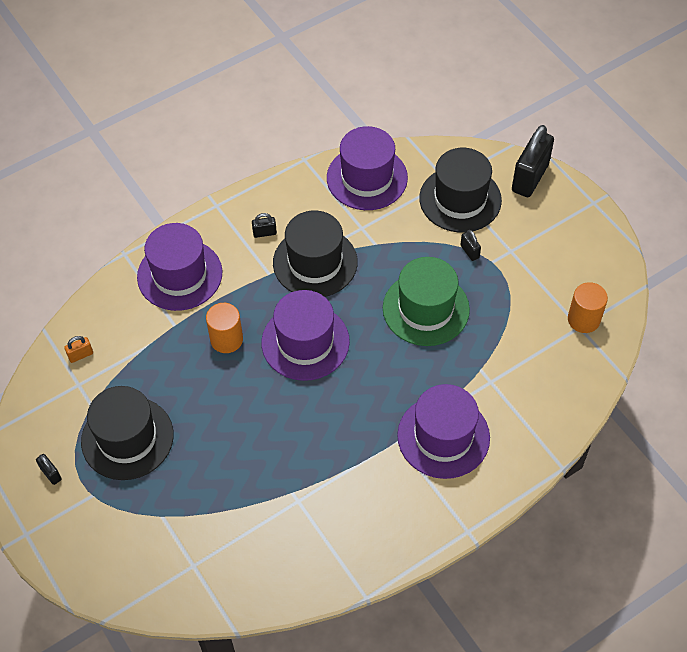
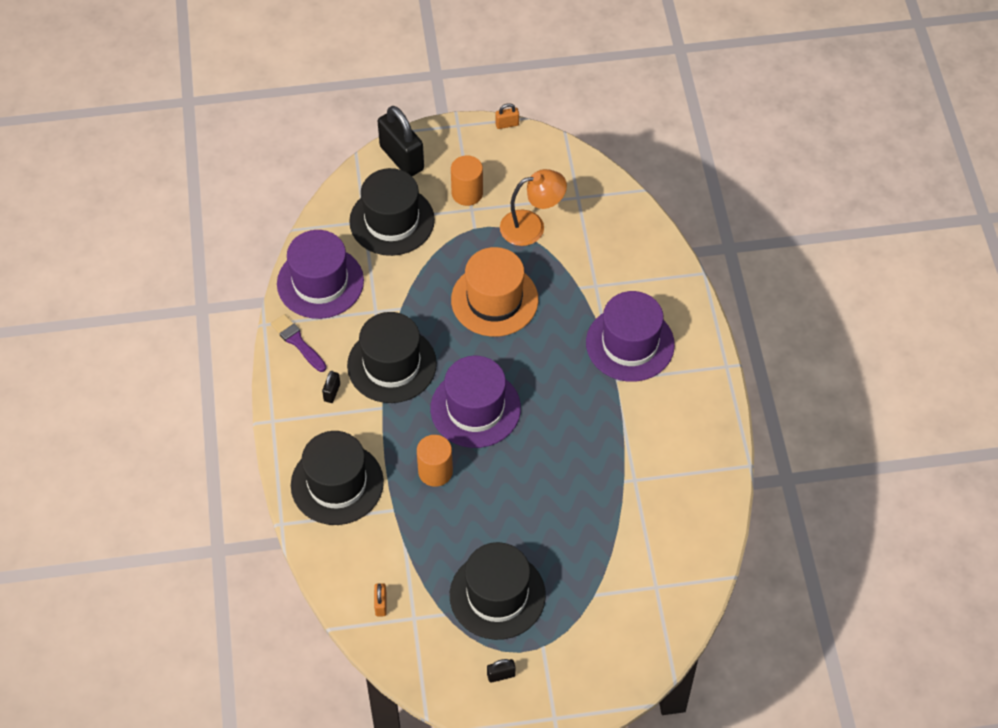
camera: 65 degrees left, 0 degrees up
purple hat [137,223,222,311] -> black hat [291,431,384,525]
green hat [383,257,470,346] -> orange hat [451,247,538,337]
black padlock [460,230,481,261] -> none
orange cylinder [568,282,608,333] -> orange cylinder moved to [451,155,483,206]
none -> purple brush [271,314,327,372]
none -> orange padlock [495,103,519,129]
none -> orange lamp [500,169,567,246]

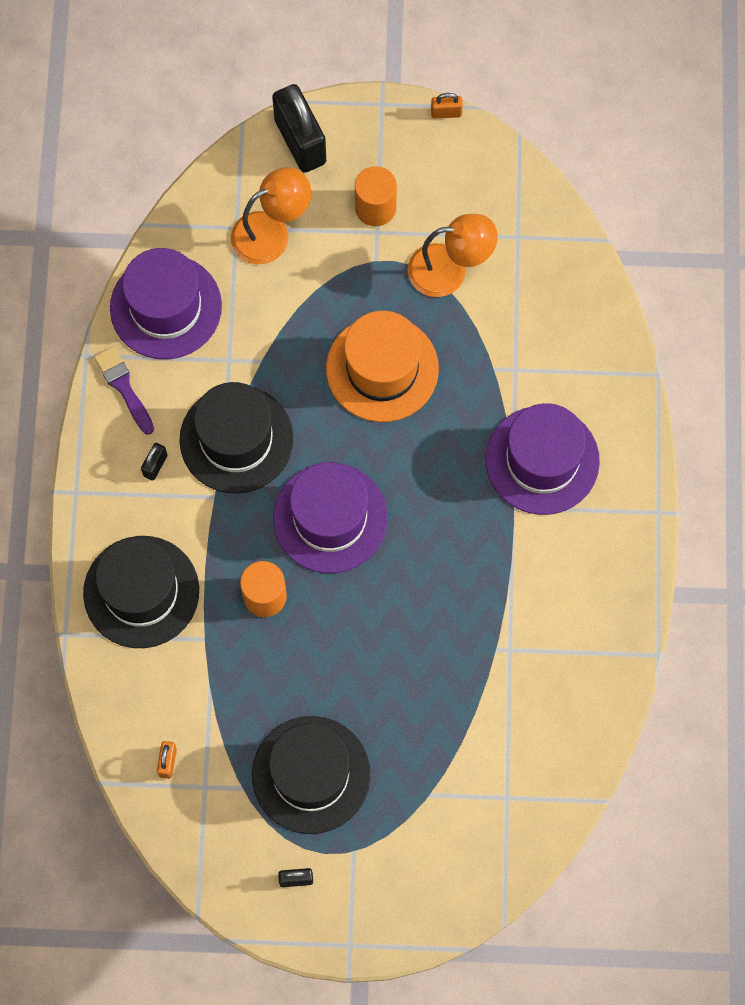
camera: 10 degrees right, 15 degrees up
black hat [349,168,435,256] -> orange lamp [231,167,311,264]

